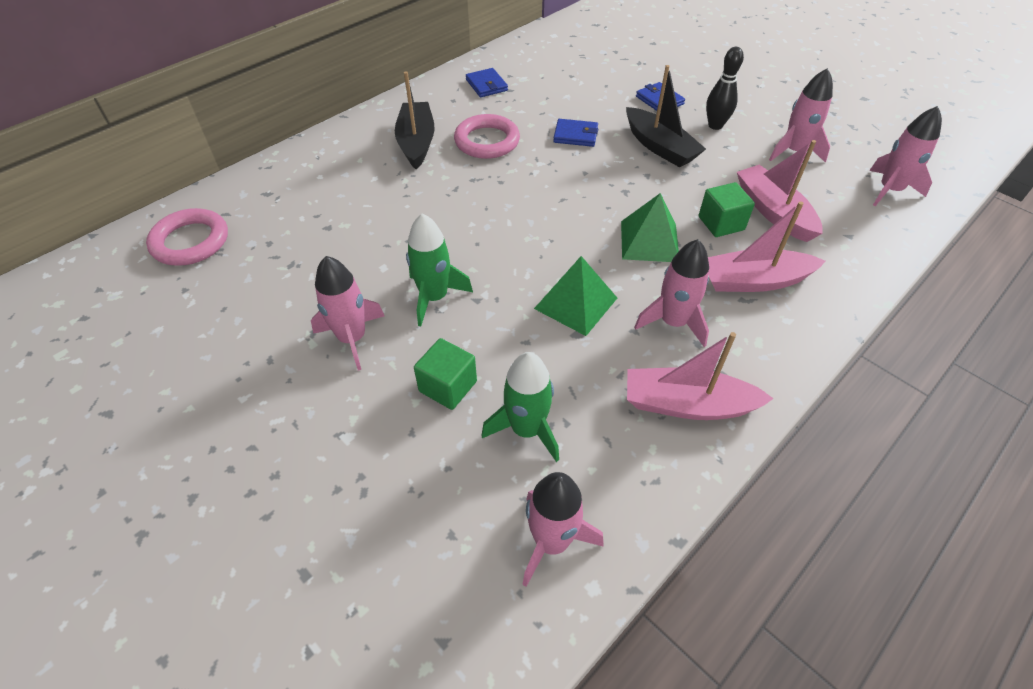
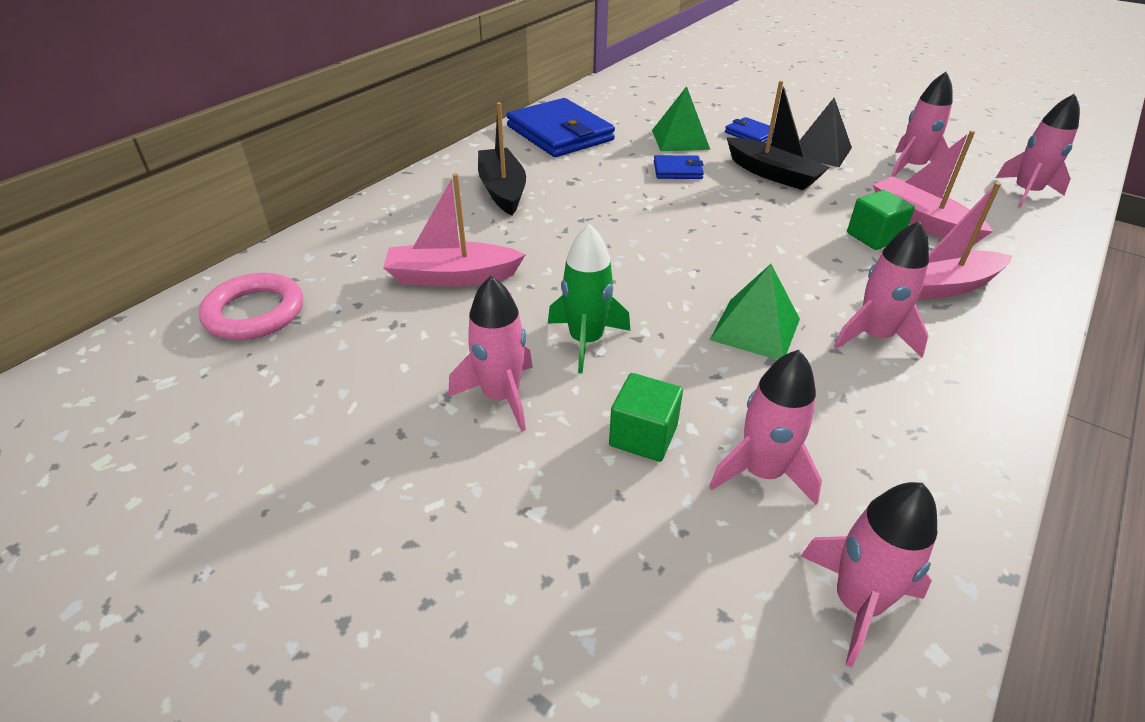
camera: 10 degrees left, 10 degrees down
pink ring [454,114,520,159] -> none
blue wallet [466,68,508,97] -> blue wallet [506,98,615,157], size x2.12
green rocket [481,352,559,462] -> pink rocket [709,350,822,505]
green pyramid [621,193,679,262] -> green pyramid moved to [652,86,710,151]
pink boat [627,332,774,420] -> pink boat moved to [383,173,526,286]
black bowling pin [706,47,744,130] -> black pyramid [800,98,852,167]

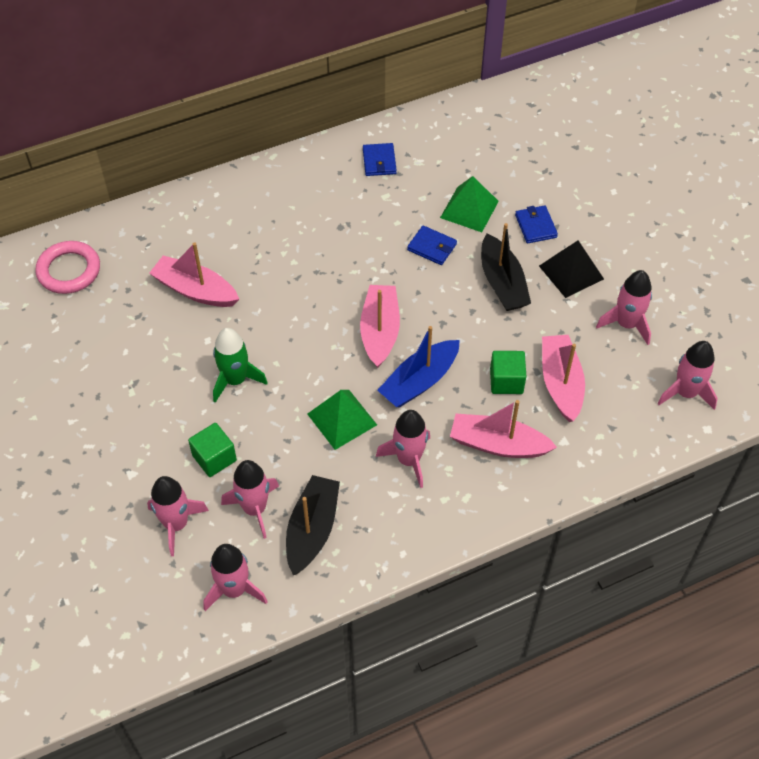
camera: 30 degrees right, 15 degrees up
pink rocket [448,276,533,432] -> pink rocket moved to [147,476,209,556]
black boat [478,102,526,215] -> black boat moved to [286,475,340,575]
blue wallet [506,98,615,157] -> blue wallet [363,143,397,176], size x0.47
none -> pink boat [360,285,400,368]
none -> blue boat [377,326,460,408]

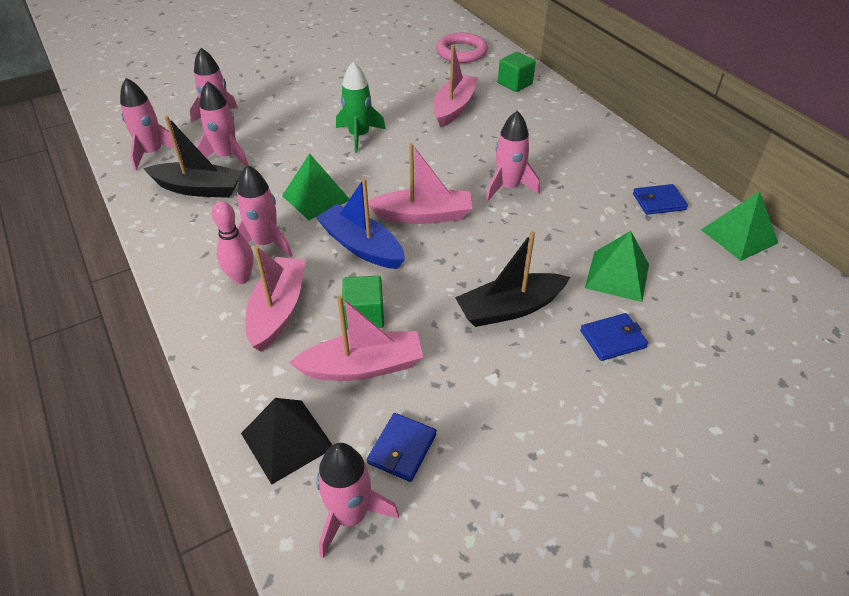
camera: 85 degrees right, 10 degrees down
green cube [188,423,237,477] -> green cube moved to [498,52,536,92]
blue wallet [407,225,457,265] -> blue wallet moved to [367,413,437,482]
black pyramid [539,240,604,298] -> black pyramid moved to [241,398,332,485]
pink rocket [596,270,652,345] -> pink rocket moved to [486,111,540,201]
none -> pink bowling pin [212,201,254,284]
none -> green pyramid [701,191,778,261]

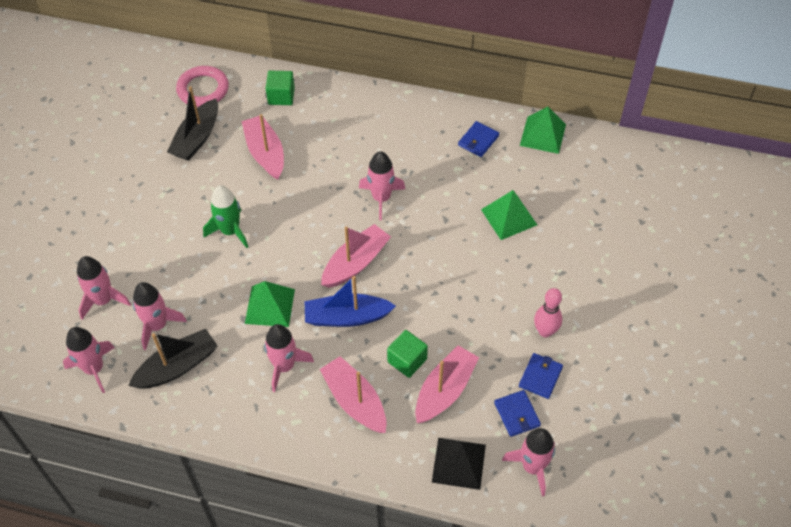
camera: 45 degrees left, 10 degrees up
pink bowling pin [212,201,254,284] -> pink bowling pin moved to [534,288,562,337]
black boat [455,231,570,327] -> black boat moved to [167,86,218,161]
blue wallet [580,313,648,361] -> blue wallet moved to [519,353,563,399]

